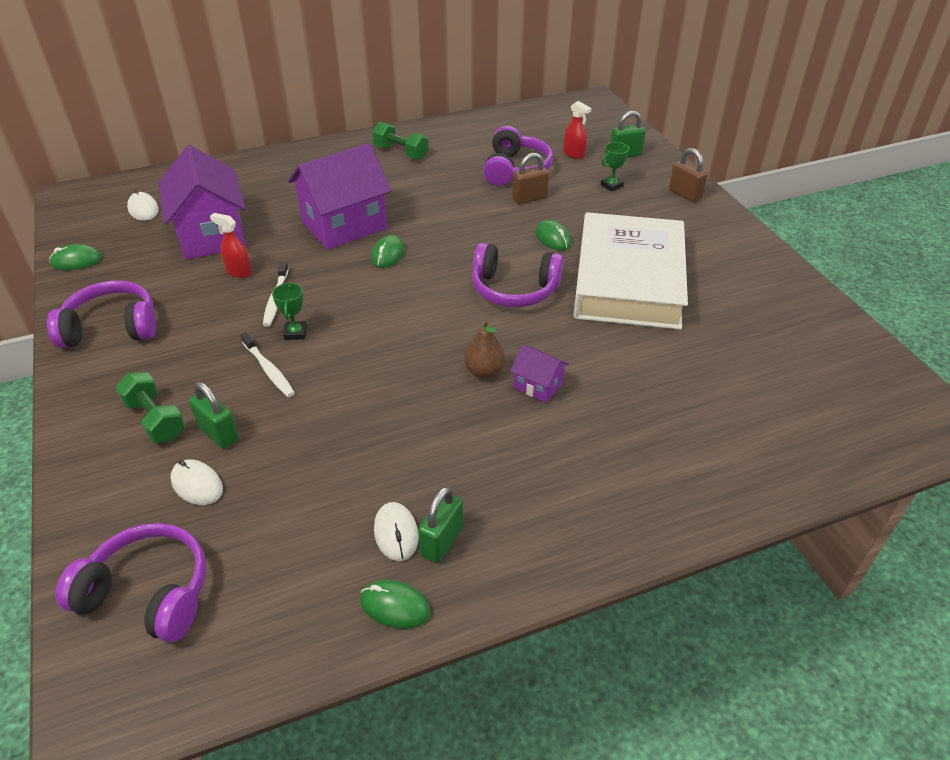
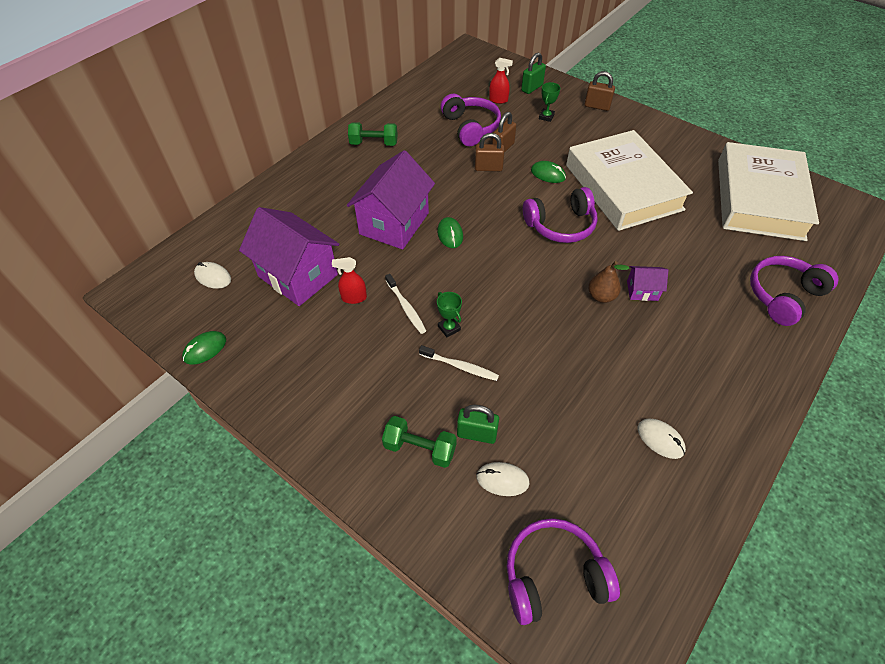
camera: 30 degrees left, 10 degrees up
purple headphones [47,280,156,348] -> purple headphones moved to [750,256,839,326]
green mouse [360,580,431,629] -> none
green padlock [418,486,463,563] -> none
none -> brown padlock [475,133,504,171]
none -> white book [718,142,819,241]

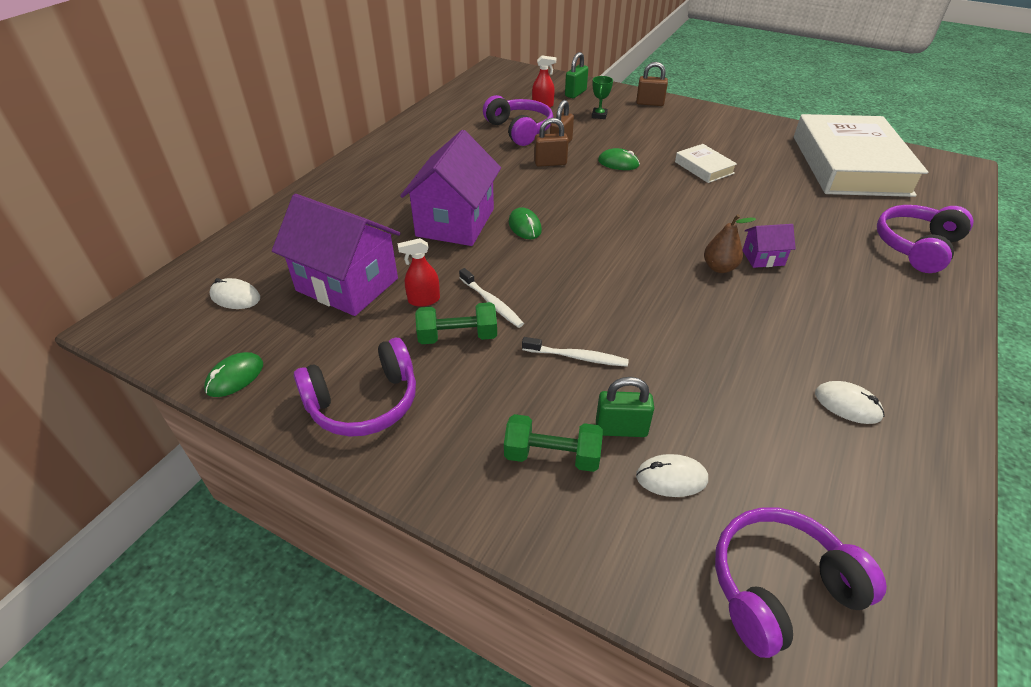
camera: 10 degrees left, 10 degrees down
green dumbbell [348,122,397,146] -> green dumbbell moved to [415,302,497,344]
green trophy [437,292,462,337] -> none
purple headphones [523,187,598,243] -> purple headphones moved to [294,338,416,437]
white book [566,130,693,231] -> white book [675,144,737,183], size x0.42

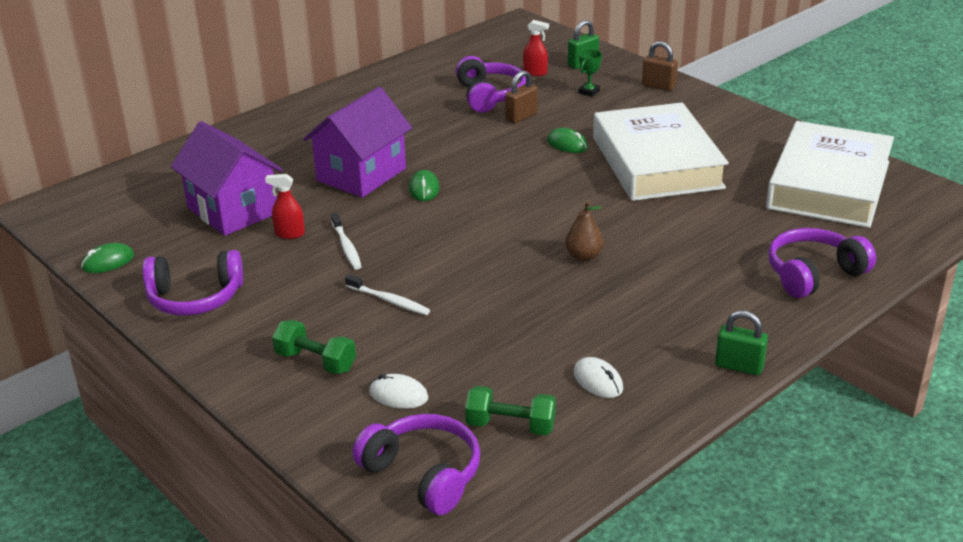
camera: 20 degrees right, 10 degrees down
white mouse [209,278,260,309] -> none
green dumbbell [415,302,497,344] -> green dumbbell moved to [465,386,556,435]
brown padlock [534,118,569,167] -> none
green padlock [596,377,654,437] -> green padlock moved to [715,310,768,375]
white book [675,144,737,183] -> white book [593,103,729,201], size x2.39
purple headphones [715,508,887,658] -> purple headphones turned 45 degrees clockwise [352,414,480,515]
purple house [743,224,796,268] -> none

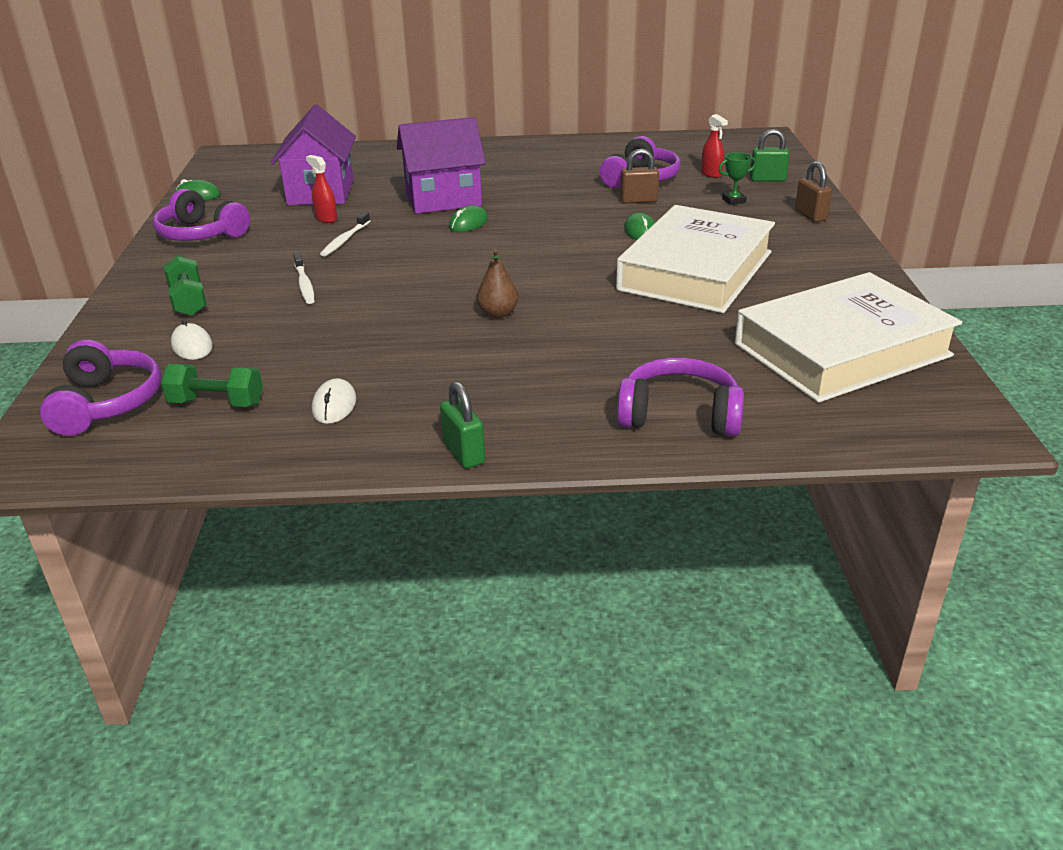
camera: 40 degrees right, 0 degrees up
green dumbbell [465,386,556,435] -> green dumbbell turned 45 degrees counterclockwise [161,364,263,407]

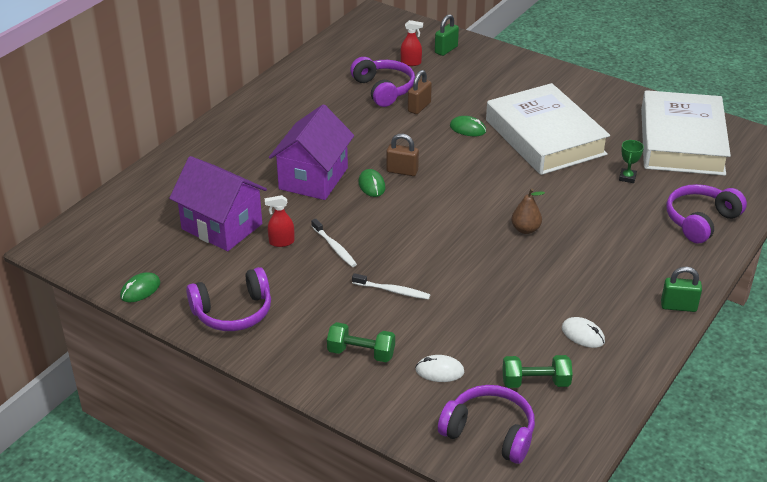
camera: 55 degrees left, 5 degrees up
green dumbbell [161,364,263,407] -> green dumbbell turned 45 degrees clockwise [502,355,573,388]
green trophy [719,152,756,205] -> green trophy moved to [619,140,644,183]
brown padlock [795,161,832,222] -> brown padlock moved to [387,134,419,176]

